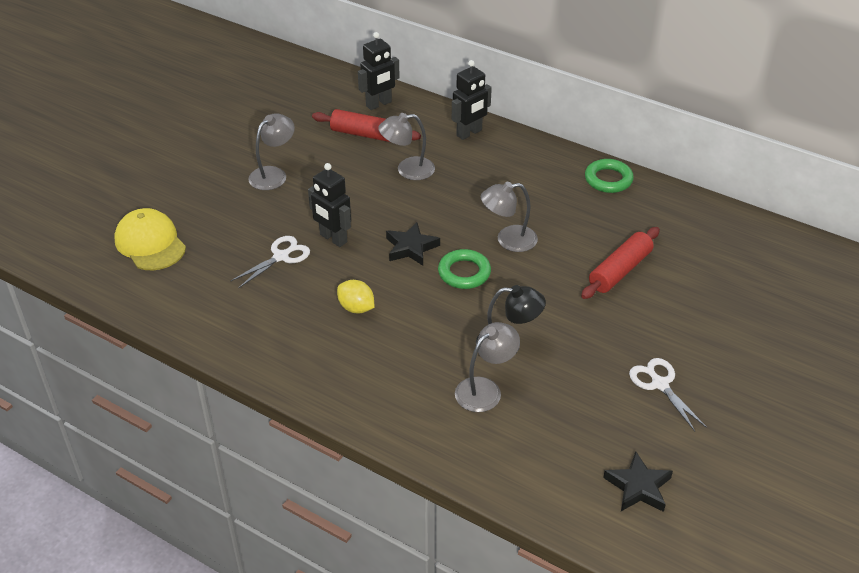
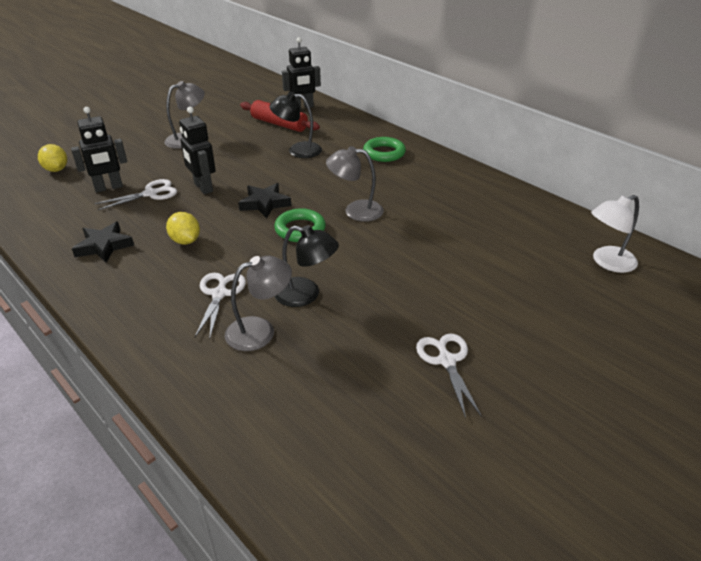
camera: 15 degrees right, 5 degrees down
yellow cap [114,208,186,270] -> yellow lemon [38,144,67,172]
grey lamp [378,113,435,180] -> black lamp [270,92,322,158]
black robot [452,60,492,140] -> black robot moved to [71,107,127,192]
red rolling pin [581,227,660,299] -> none
green ring [585,159,634,193] -> green ring moved to [363,137,406,162]
black star [603,451,673,512] -> black star moved to [72,222,134,263]
none -> white scissors [194,273,246,340]
none -> white lamp [591,195,639,273]

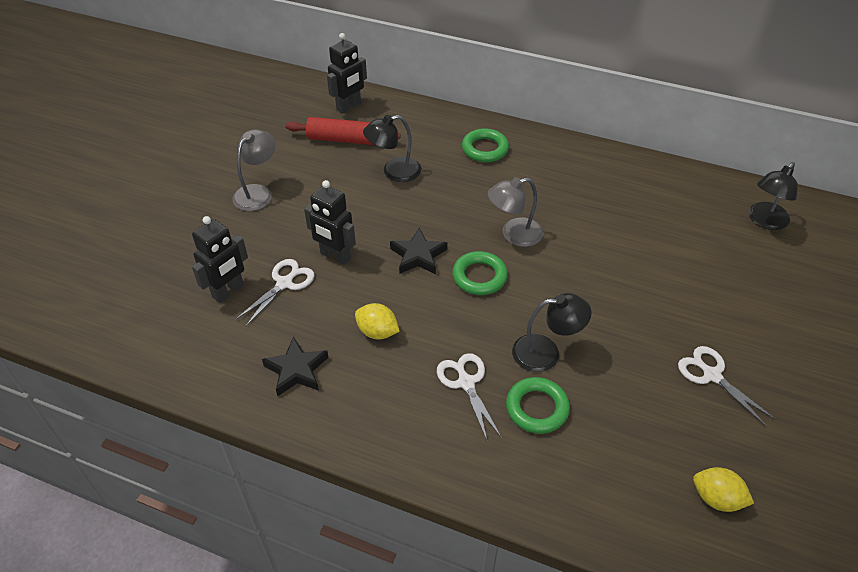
camera: 25 degrees left, 10 degrees up
yellow lemon [38,144,67,172] -> yellow lemon moved to [693,467,754,512]
grey lamp [225,256,292,351] -> green ring [506,377,570,434]
white lamp [591,195,639,273] -> black lamp [749,162,798,230]

